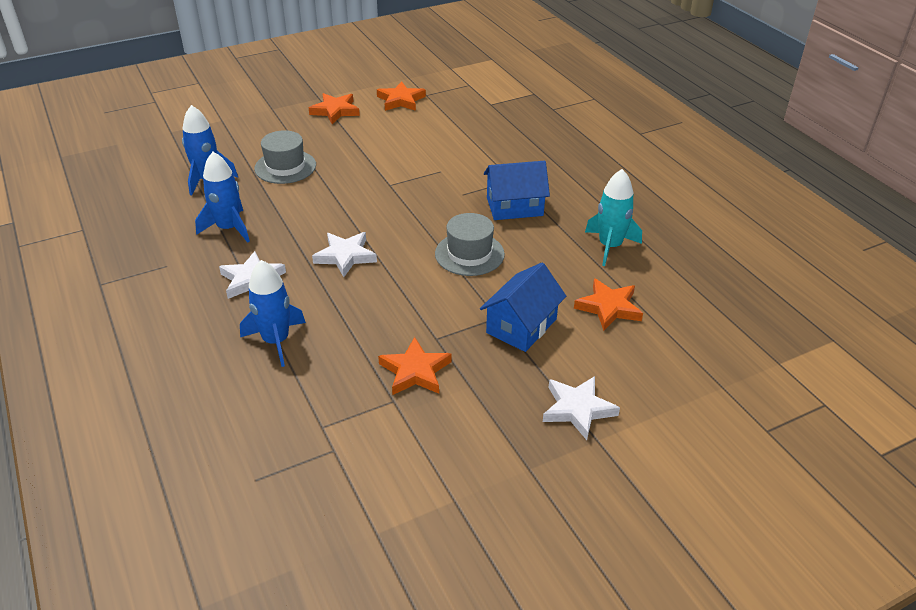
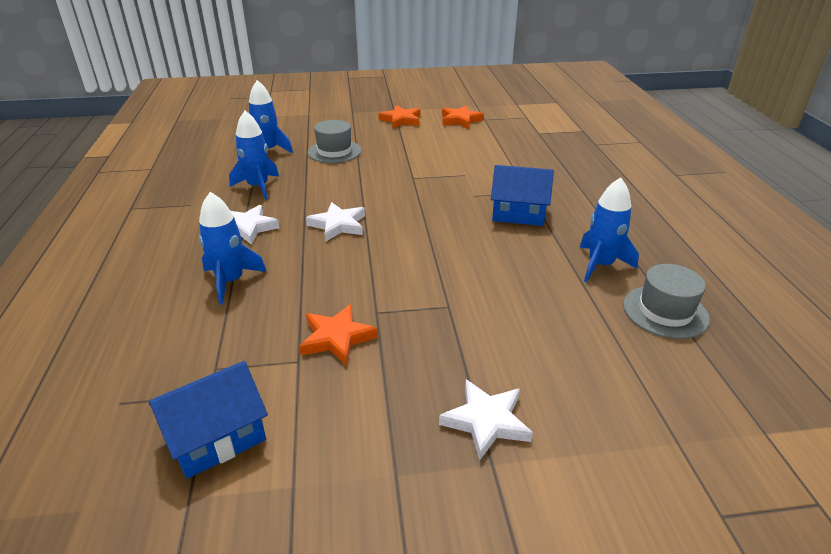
camera: 20 degrees right, 5 degrees down
grey hat [435,213,505,276] -> grey hat moved to [623,264,710,339]
blue house [480,263,566,352] -> blue house moved to [149,361,268,479]
orange star [574,278,643,331] -> none
turquoise rocket [585,169,642,266] -> blue rocket [579,177,639,282]

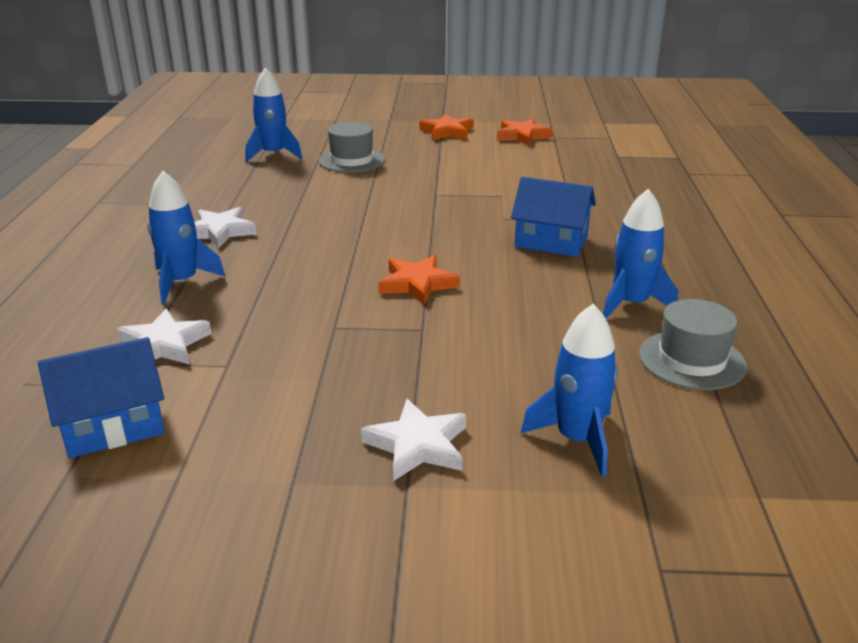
camera: 10 degrees right, 5 degrees down
blue rocket [229,111,279,200] -> blue rocket moved to [521,304,618,477]
orange star [299,304,378,365] -> orange star moved to [378,255,460,305]
white star [306,202,365,242] -> white star moved to [116,309,212,364]

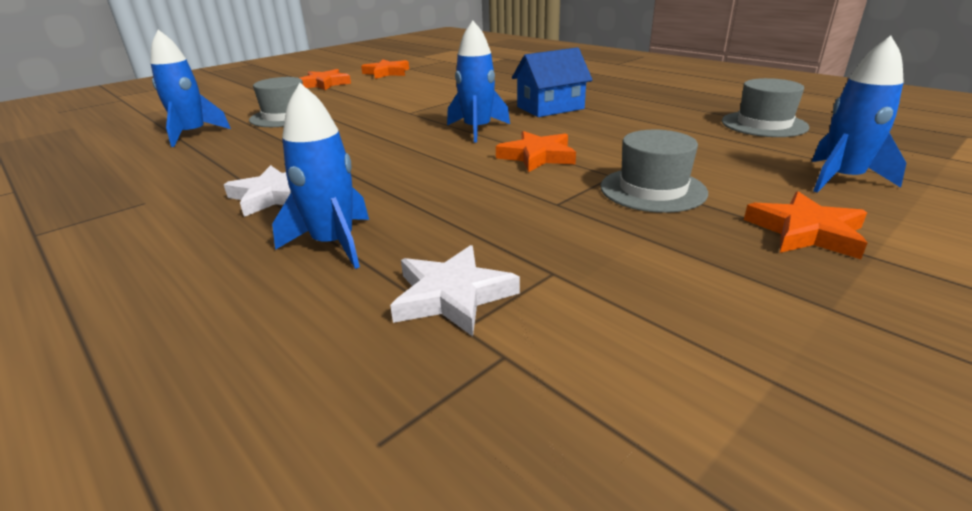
camera: 45 degrees left, 0 degrees up
blue house [38,337,165,458] -> none
white star [361,399,466,481] -> orange star [744,191,867,259]
blue rocket [603,189,678,319] -> blue rocket moved to [447,21,510,143]
none -> grey hat [600,130,708,213]

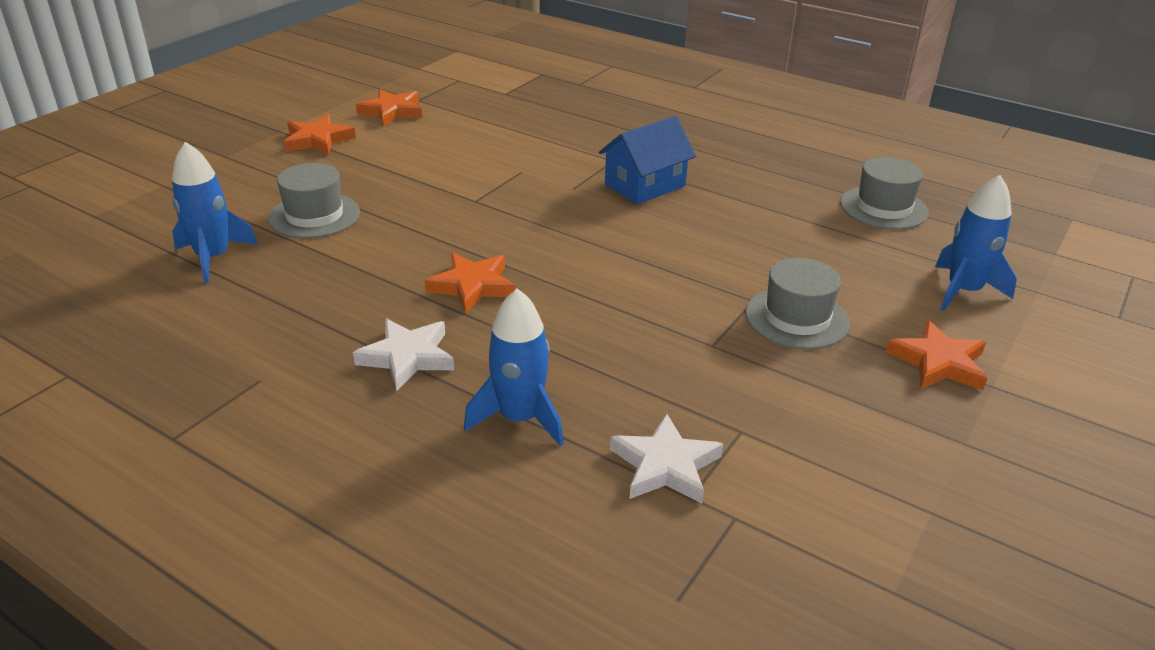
camera: 15 degrees left, 5 degrees up
blue rocket [447,21,510,143] -> none
orange star [496,131,576,172] -> orange star moved to [425,253,515,313]

